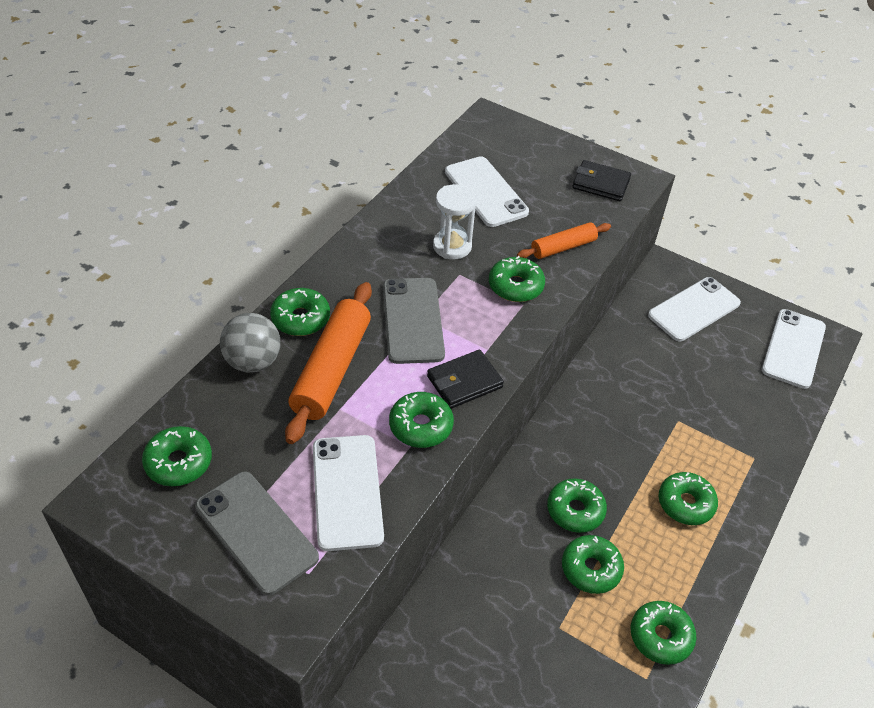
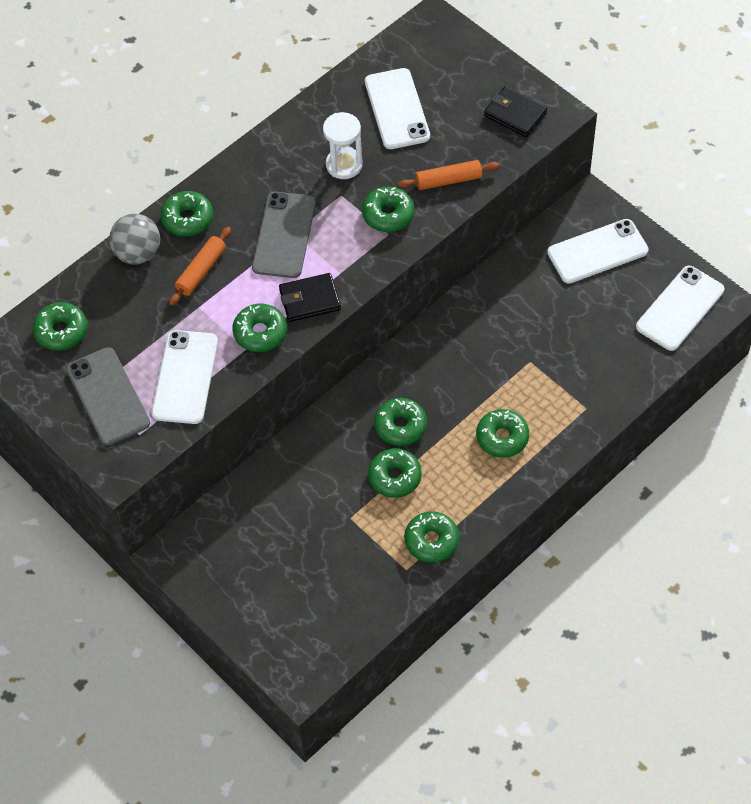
camera: 20 degrees right, 10 degrees up
orange rolling pin [285,282,372,444] -> orange rolling pin [169,227,231,306], size x0.58

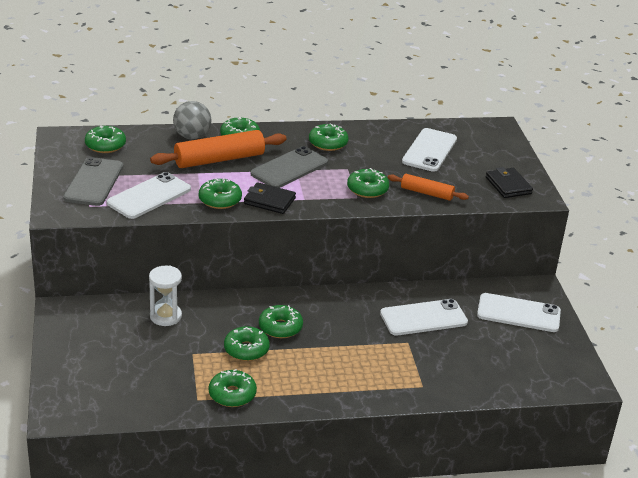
camera: 30 degrees right, 25 degrees down
orange rolling pin [169,227,231,306] -> orange rolling pin [150,130,287,168], size x1.73
white hourglass [323,112,363,179] -> white hourglass moved to [149,265,182,326]
green donut [476,409,529,458] -> green donut moved to [309,123,349,151]
white phone [636,266,724,351] -> white phone moved to [380,299,468,336]

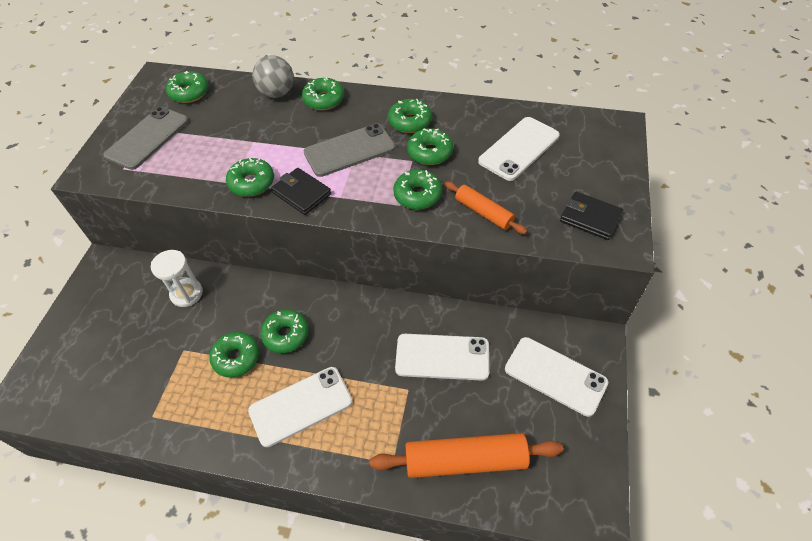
camera: 25 degrees right, 20 degrees up
white phone [107,172,191,219] -> white phone moved to [248,367,352,447]
orange rolling pin [150,130,287,168] -> orange rolling pin moved to [370,433,563,478]
green donut [209,369,257,407] -> green donut moved to [407,128,453,165]
black wallet [486,167,533,198] -> black wallet turned 60 degrees counterclockwise [560,192,623,240]

